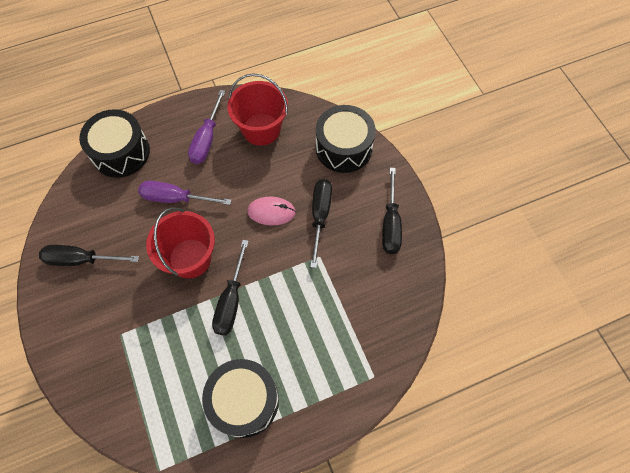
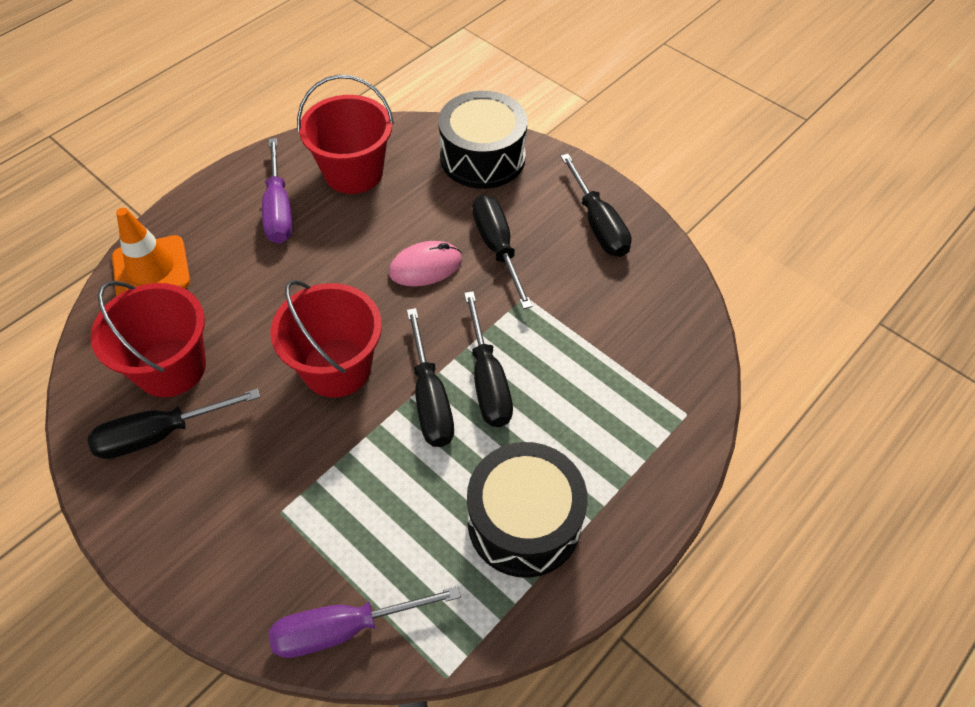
camera: 25 degrees left, 10 degrees down
black drum [79,109,150,178] -> orange traffic cone [112,208,190,296]
purple screwdriver [138,181,231,205] -> purple screwdriver moved to [269,586,461,658]
none -> red bucket [90,281,206,397]
none -> black screwdriver [464,291,513,427]

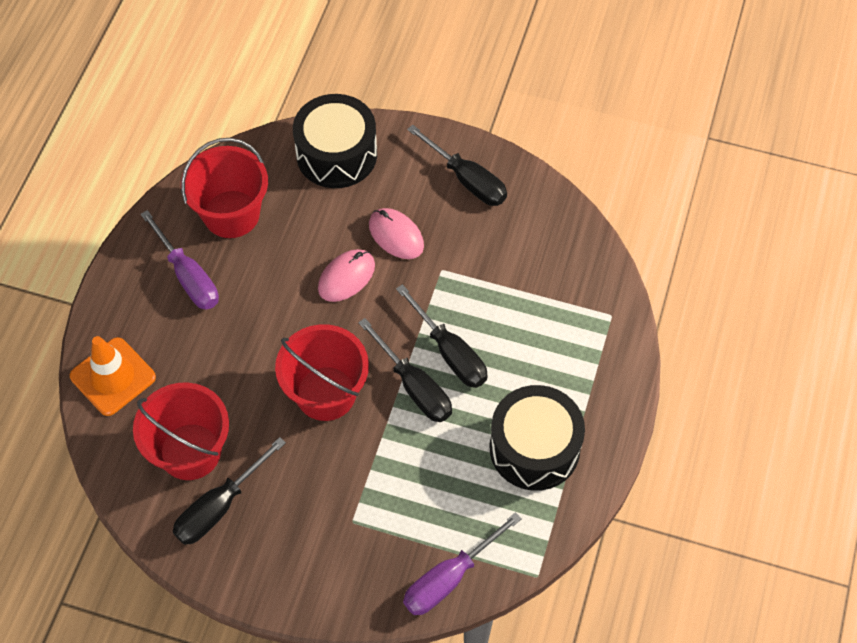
camera: 25 degrees left, 5 degrees up
black screwdriver [472,195,533,309] -> pink mouse [369,208,424,259]

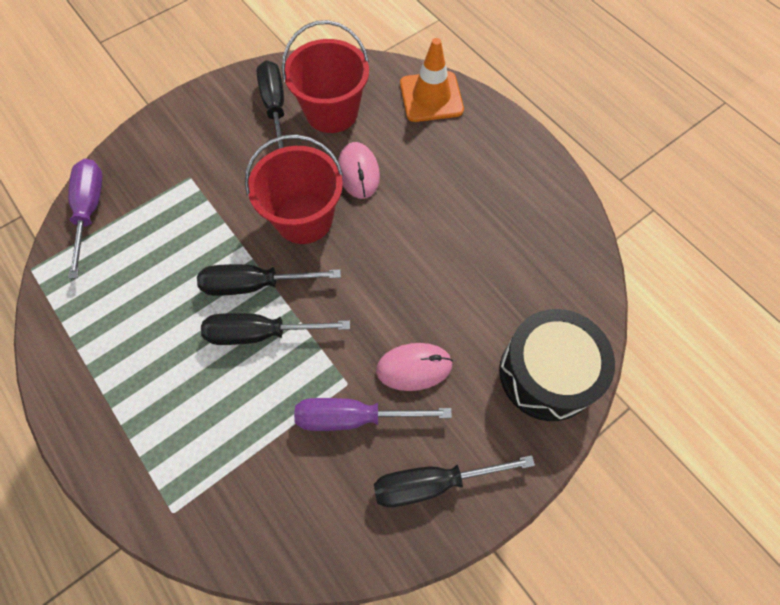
camera: 125 degrees right, 5 degrees up
purple screwdriver [141,210,219,310] -> purple screwdriver moved to [294,398,452,431]
red bucket [181,138,268,238] -> none
pink mouse [318,249,375,302] -> pink mouse moved to [338,142,380,199]
black drum [490,385,585,491] -> none

